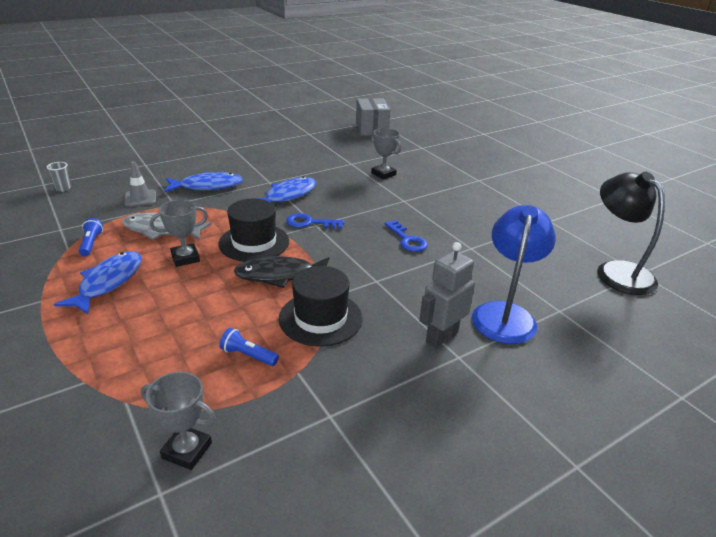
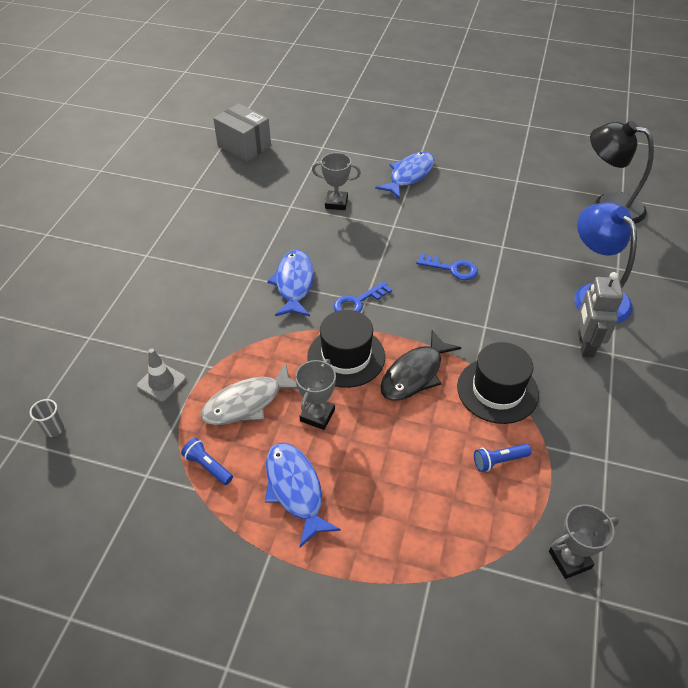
camera: 40 degrees left, 15 degrees up
blue fish [164,172,243,192] -> blue fish moved to [375,152,435,199]

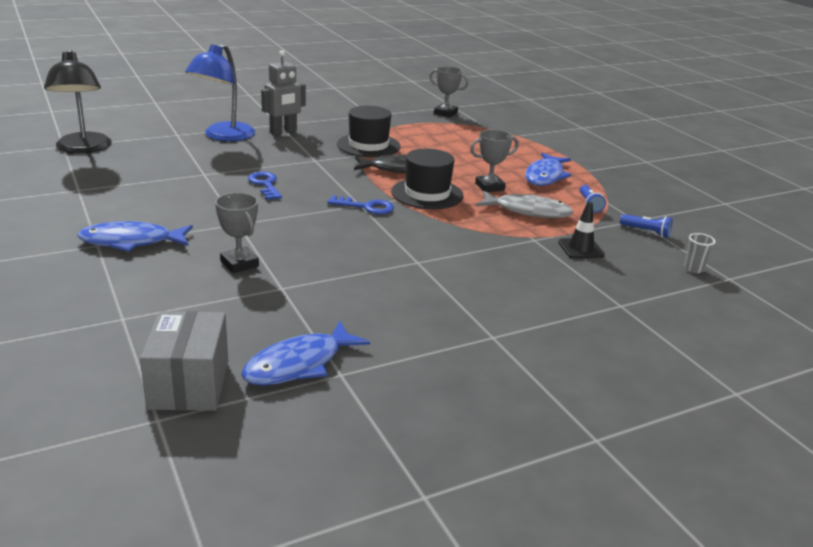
camera: 135 degrees left, 20 degrees down
grey traffic cone [137,348,186,402] -> black traffic cone [558,202,605,259]
blue fish [267,250,314,316] -> blue fish moved to [241,321,370,385]
blue flashlight [474,444,532,472] -> blue flashlight moved to [620,214,673,237]

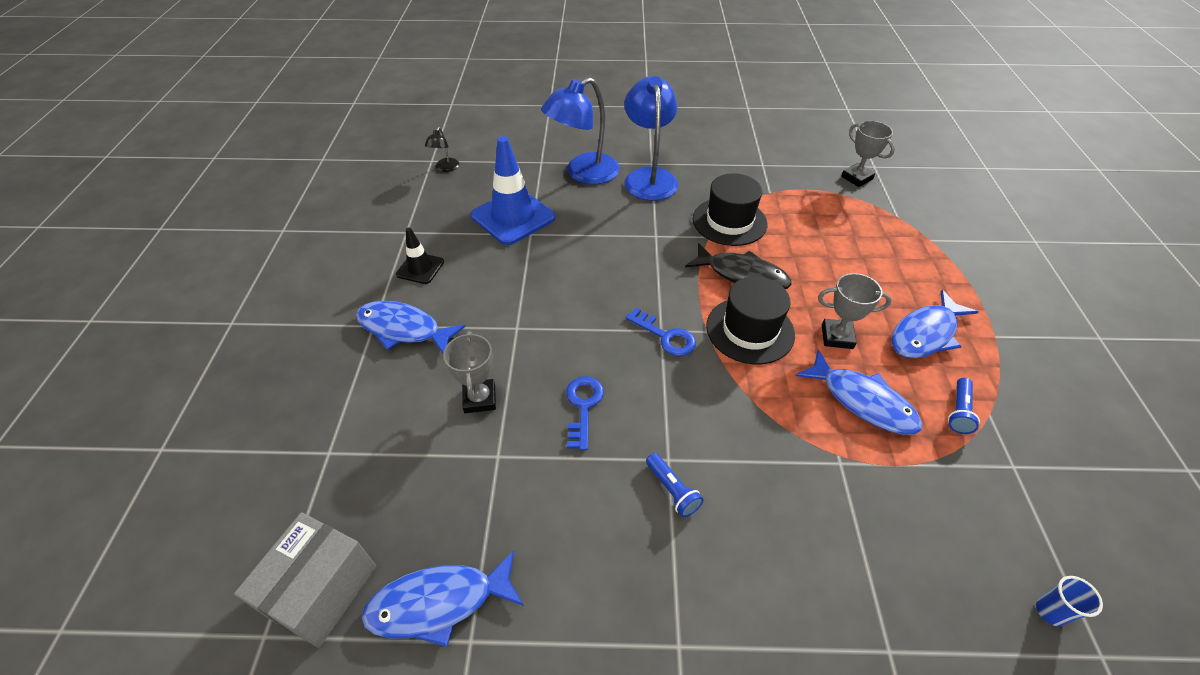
camera: 30 degrees right, 20 degrees up
black lamp [44,49,112,154] -> black lamp [425,127,459,172], size x0.45
blue key [248,172,282,200] -> blue key moved to [566,376,604,450]
grey robot [261,50,306,135] -> blue lamp [624,76,678,201]
grey fish [476,191,574,218] -> blue fish [795,349,922,435]
black traffic cone [558,202,605,259] -> black traffic cone moved to [396,228,444,284]
blue flashlight [620,214,673,237] -> blue flashlight moved to [646,453,704,517]
grey cup [684,233,716,273] -> blue cup [1036,576,1103,626]
none -> blue traffic cone [471,136,555,245]

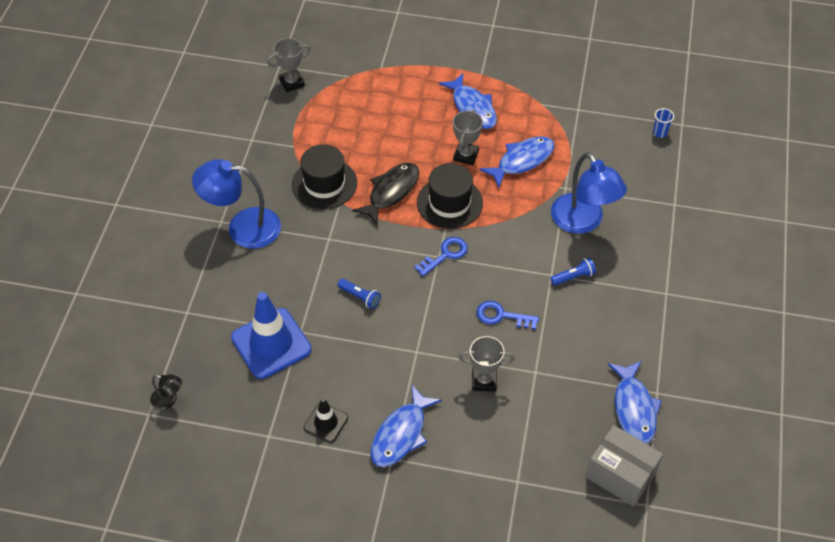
camera: 80 degrees left, 5 degrees up
blue lamp [541,77,620,184] -> blue lamp moved to [551,152,627,234]
blue flashlight [948,378,980,434] -> blue flashlight moved to [338,279,381,309]

